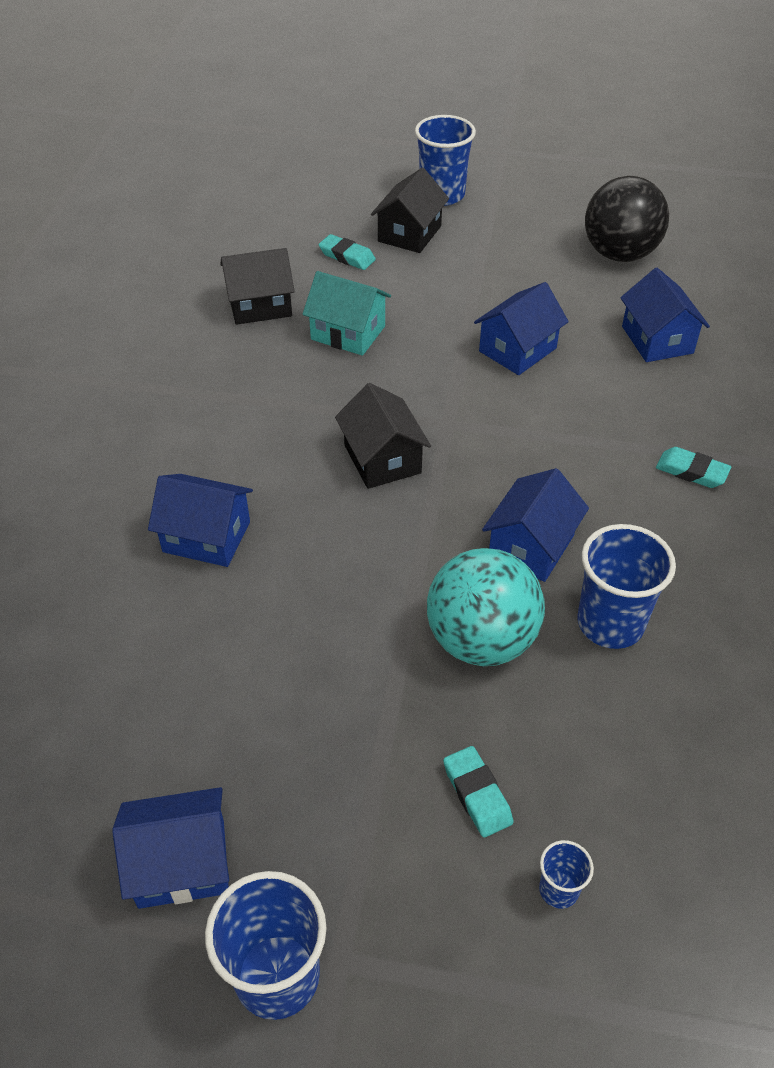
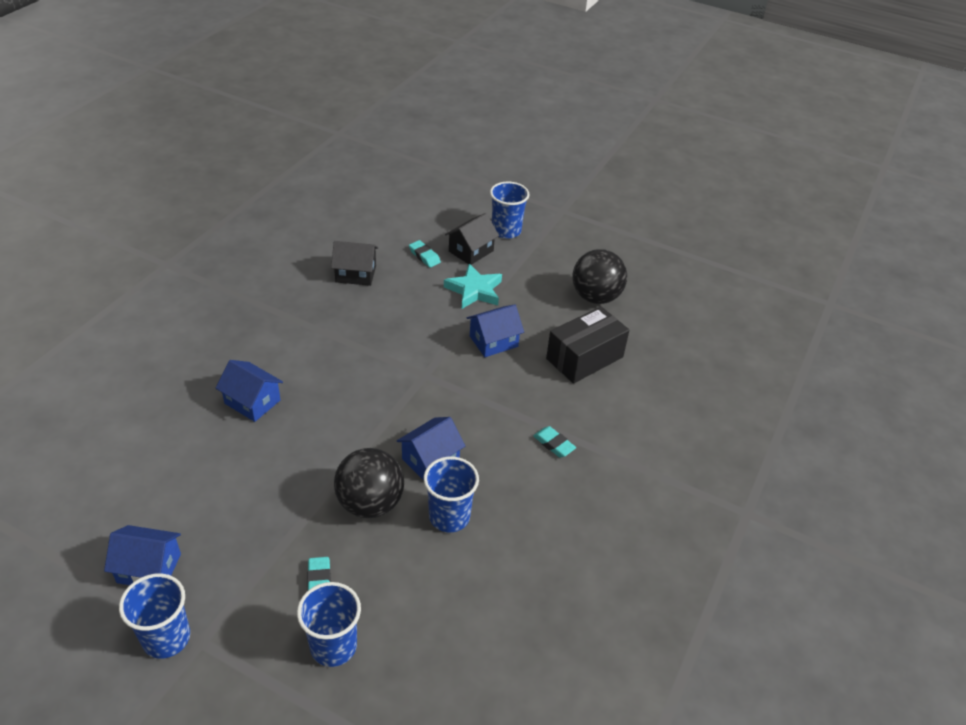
camera: 15 degrees right, 5 degrees down
turquoise house [303,271,391,356] -> none
black house [335,383,431,489] -> none
turquoise ball [427,548,545,666] -> black ball [334,448,404,518]
blue cup [539,840,594,909] -> blue cup [297,582,361,667], size x2.04
blue house [620,268,710,362] -> black box [546,306,629,384]
none -> turquoise star [444,264,502,309]

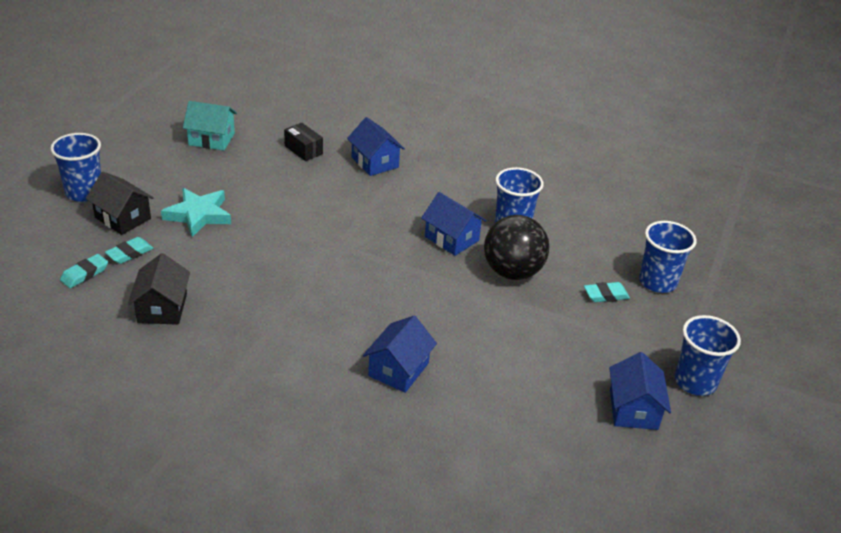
camera: 95 degrees left, 5 degrees down
blue house [467,304,524,357] -> blue house moved to [347,117,405,176]
turquoise eraser [533,426,576,458] -> turquoise eraser moved to [60,254,108,288]
black box [546,306,629,384] -> black box [284,123,323,161], size x0.54
black ball [572,249,627,304] -> turquoise house [183,101,237,151]

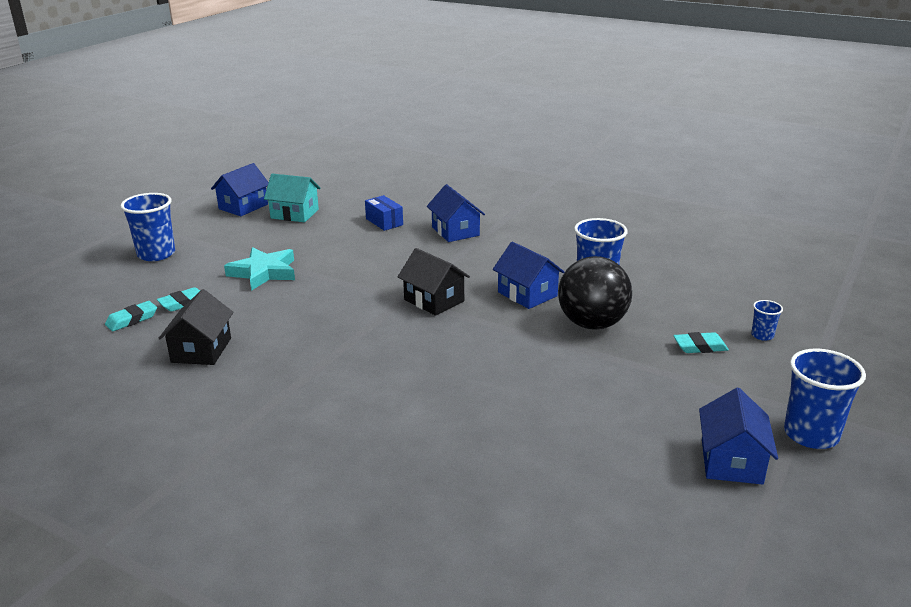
camera: 10 degrees right, 10 degrees down
black house [86,171,154,235] -> black house moved to [398,248,470,316]
black box [284,123,323,161] -> blue box [365,195,403,231]
blue house [363,316,437,393] -> blue house moved to [211,163,269,216]
blue cup [639,221,696,293] -> blue cup [751,300,783,341], size x0.49

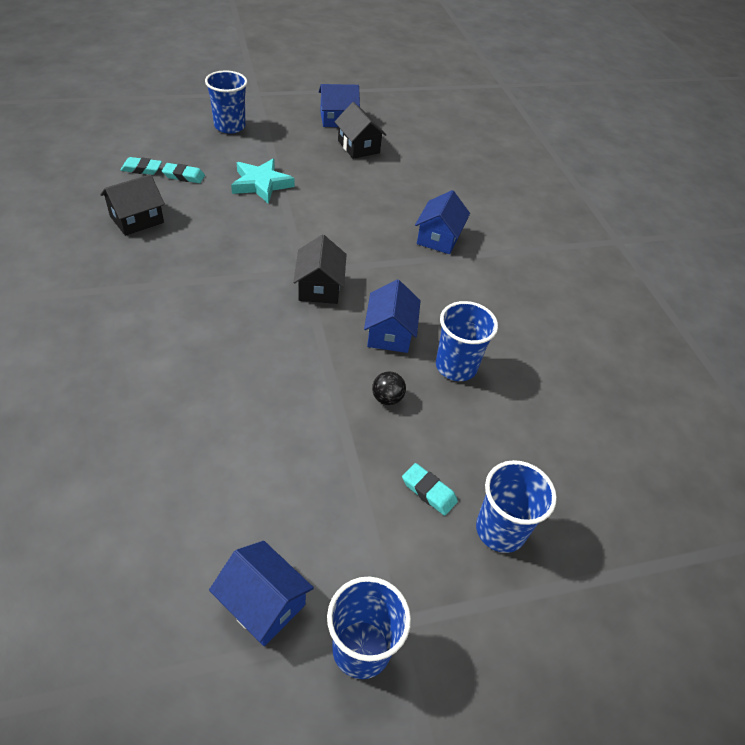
camera: 40 degrees right, 20 degrees up
turquoise house [264,174,321,222] -> black house [335,102,386,159]
blue box [365,195,403,231] -> none
black ball [558,256,632,329] -> black ball [372,371,406,405], size x0.45
blue house [699,388,778,485] -> blue house turned 75 degrees clockwise [209,541,314,646]
blue cup [751,300,783,341] -> blue cup [476,460,557,553], size x2.04

